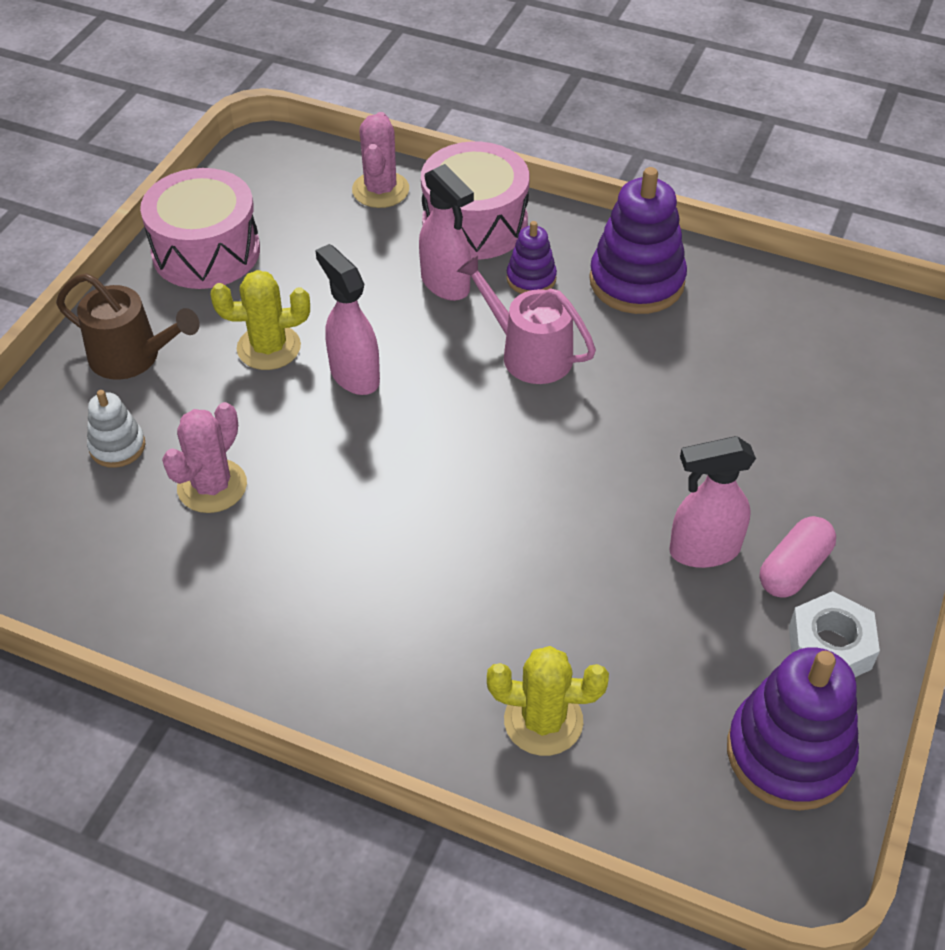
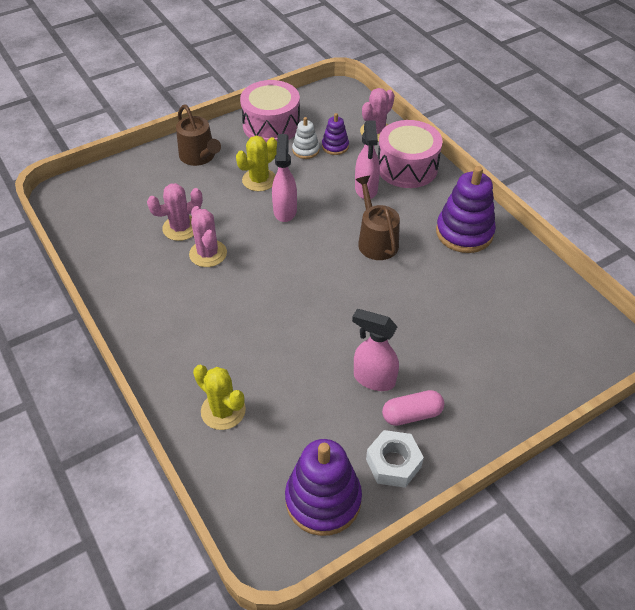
camera: 35 degrees right, 0 degrees up
white stacking toy [87,390,145,468] -> white stacking toy moved to [292,117,320,159]
yellow cactus [211,270,310,370] -> yellow cactus turned 75 degrees counterclockwise [236,136,277,191]
pink watering can [457,255,596,384] -> brown watering can [355,176,400,260]
purple stacking toy [506,221,557,294] -> purple stacking toy moved to [322,113,349,155]
none -> pink cactus [189,206,227,267]

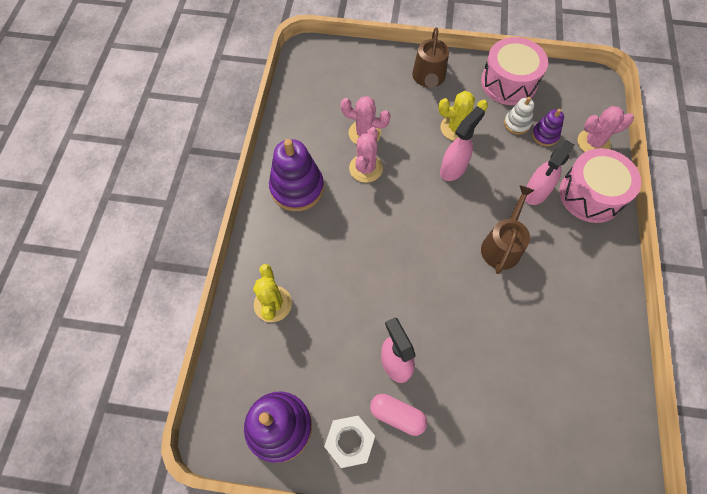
camera: 40 degrees right, 15 degrees up
purple stacking toy [436,166,496,253] -> purple stacking toy moved to [269,139,324,211]

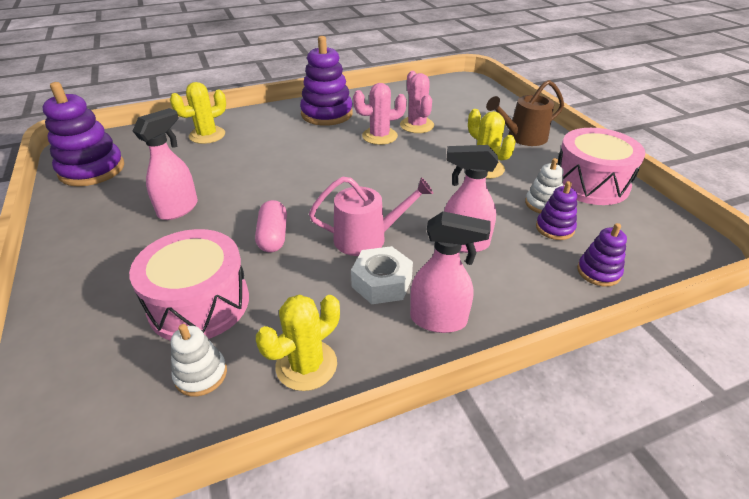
camera: 60 degrees right, 25 degrees down
white nut [324,416,375,468] -> white nut moved to [351,246,413,304]
pink capsule [370,394,427,436] -> pink capsule moved to [255,200,287,252]
pink spray bottle [440,106,485,181] -> pink spray bottle moved to [410,211,491,333]
brown watering can [481,185,535,274] -> pink watering can [309,176,433,256]
pink drum [559,148,641,223] -> pink drum moved to [129,229,249,341]
pink cactus [578,106,634,152] -> purple stacking toy [577,223,627,287]
none -> white stacking toy [171,324,227,397]
none -> yellow cactus [256,294,340,391]

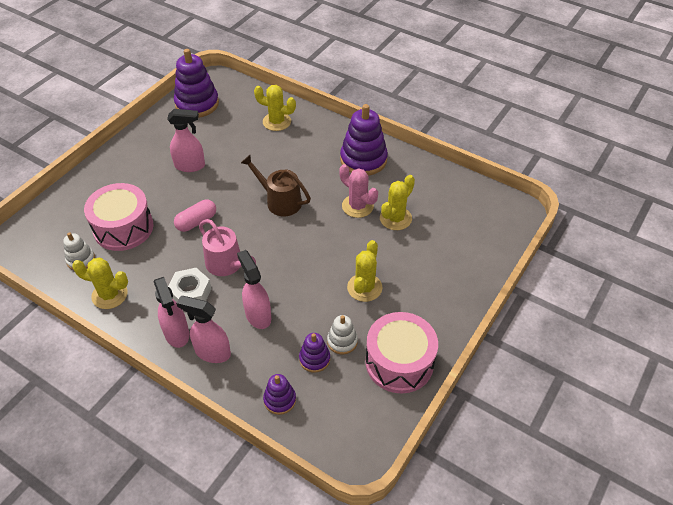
camera: 55 degrees right, 10 degrees up
pink cactus [400,71,434,133] -> yellow cactus [380,175,415,230]
brown watering can [486,80,564,146] -> brown watering can moved to [241,155,311,216]
none -> pink spray bottle [176,296,231,363]

